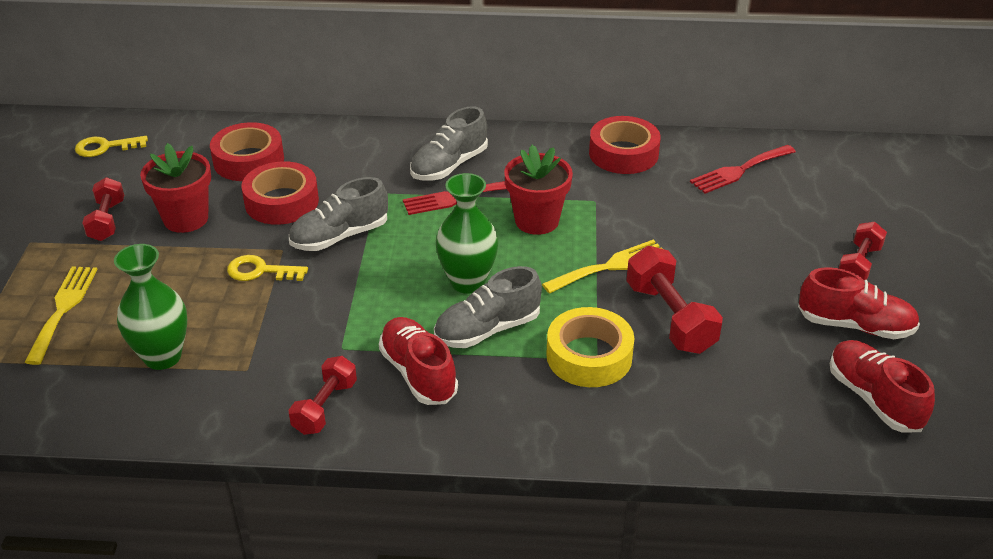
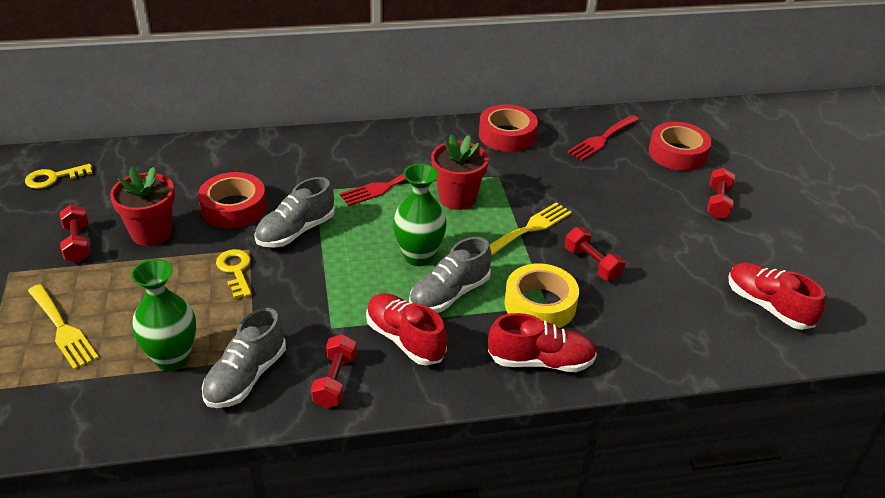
camera: 15 degrees left, 0 degrees up
yellow fork [24,266,98,365] -> yellow fork turned 150 degrees clockwise [28,284,99,370]
red tape [210,122,284,181] -> red tape moved to [649,122,712,171]
yellow key [227,255,308,281] -> yellow key turned 75 degrees clockwise [216,249,251,299]
grey shoe [410,106,488,181] -> grey shoe moved to [202,308,286,408]
red dumbbell [626,246,723,354] -> red dumbbell [565,227,625,281], size x0.65
red shoe [798,267,920,339] -> red shoe moved to [488,313,597,372]

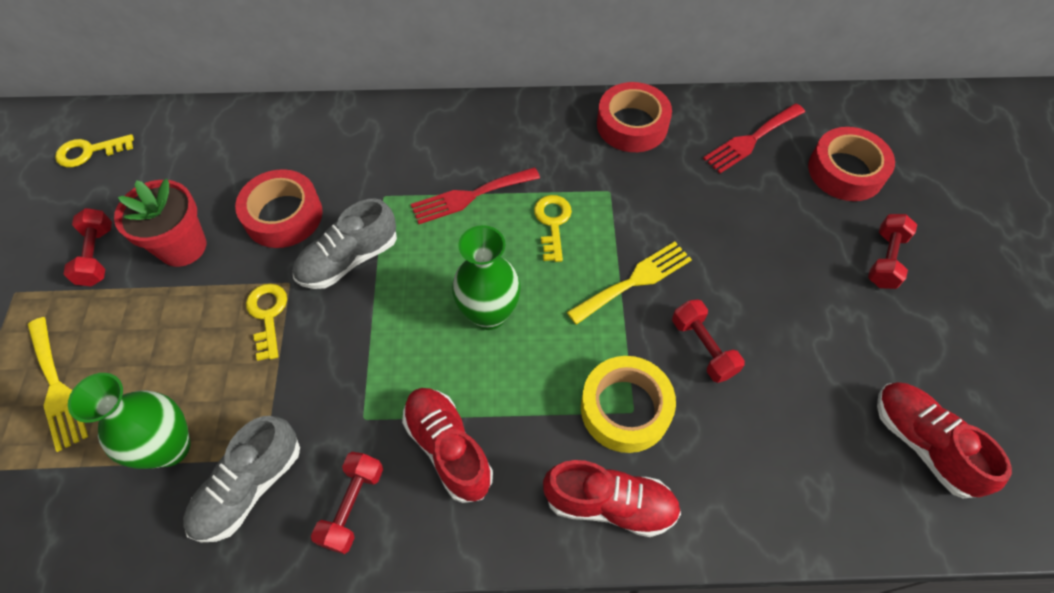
camera: 10 degrees right, 20 degrees up
grey shoe [409,237,492,313] -> none
red flower pot [431,135,489,210] -> yellow key [534,195,572,262]

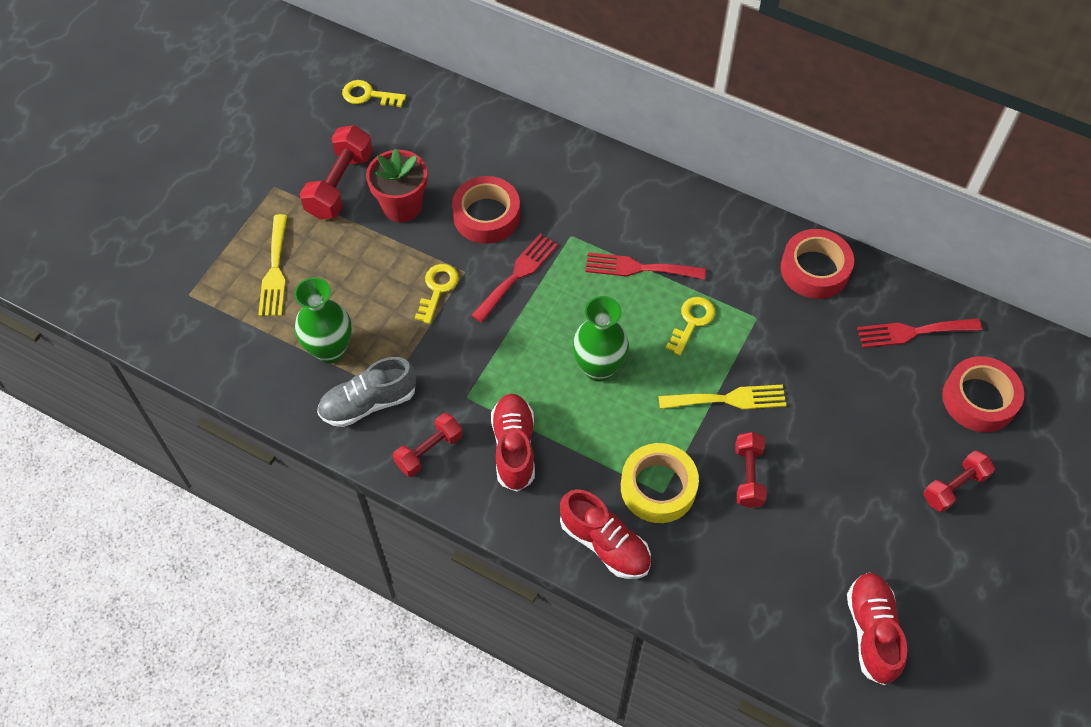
camera: 30 degrees right, 0 degrees up
red dumbbell [64,208,112,286] -> red dumbbell [300,125,373,219], size x1.54
grey shoe [293,198,397,289] -> red fork [471,234,558,323]

